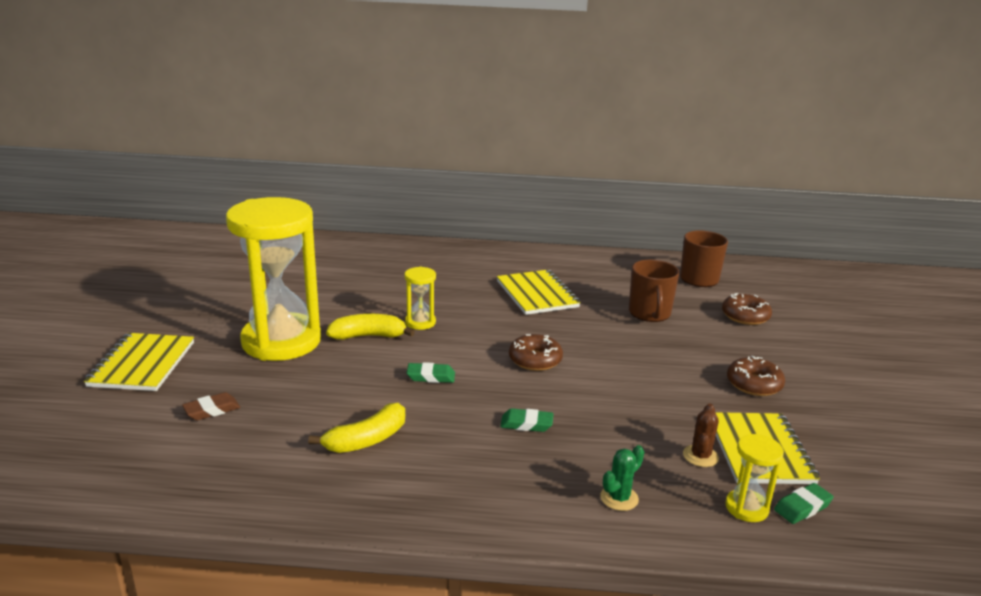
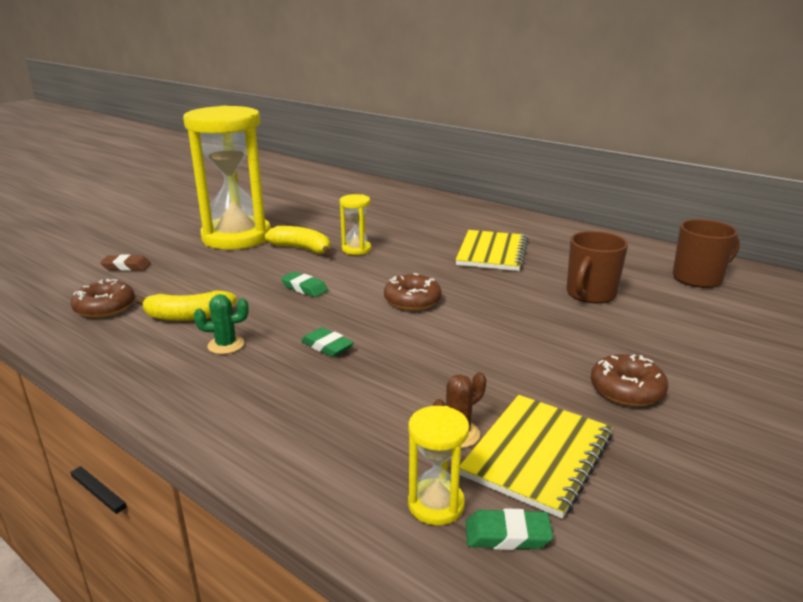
camera: 35 degrees right, 0 degrees up
yellow notebook [84,333,194,391] -> none
green cactus [600,445,644,511] -> green cactus moved to [194,294,249,354]
brown donut [722,293,772,325] -> brown donut moved to [71,279,135,318]

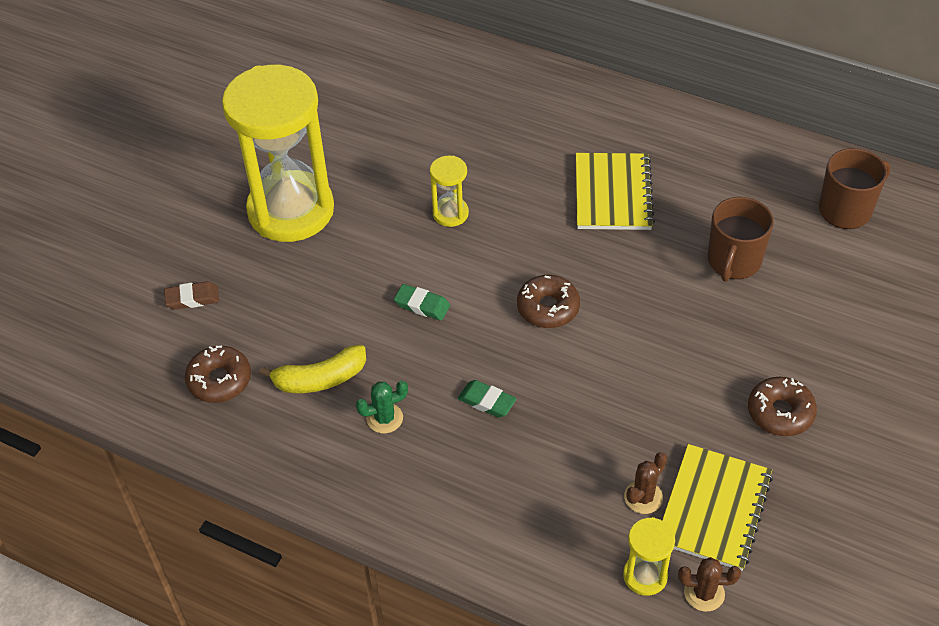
camera: 10 degrees left, 25 degrees up
yellow banana [265,226,331,255] -> none
green eraser [466,508,553,550] -> brown cactus [678,557,741,612]

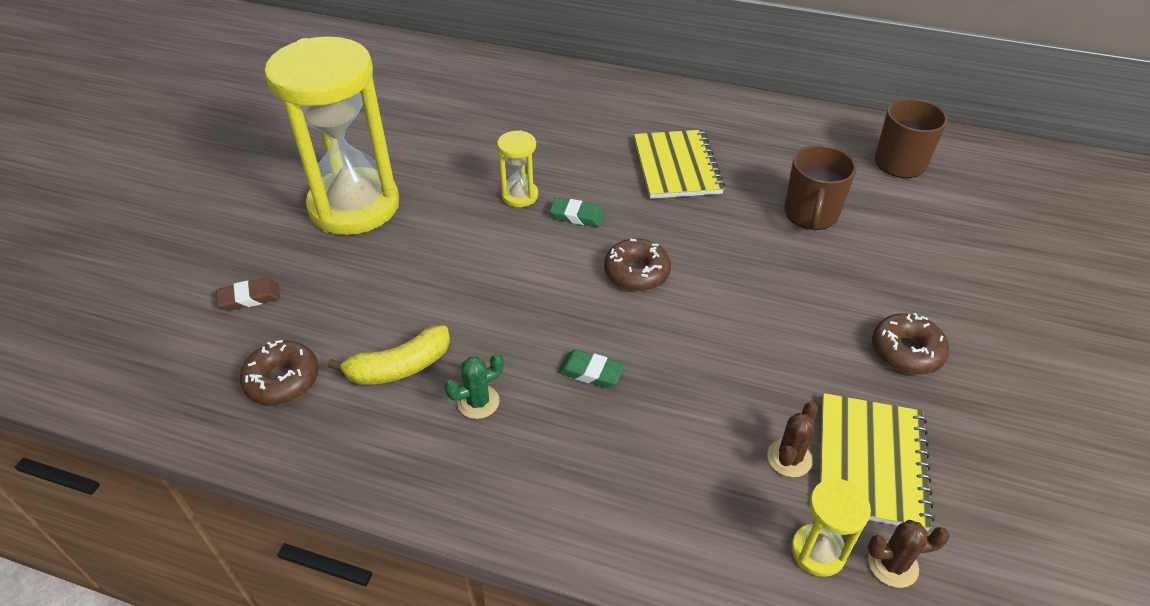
camera: 10 degrees left, 5 degrees down
green eraser [394,284,450,321] -> green eraser moved to [550,198,605,227]

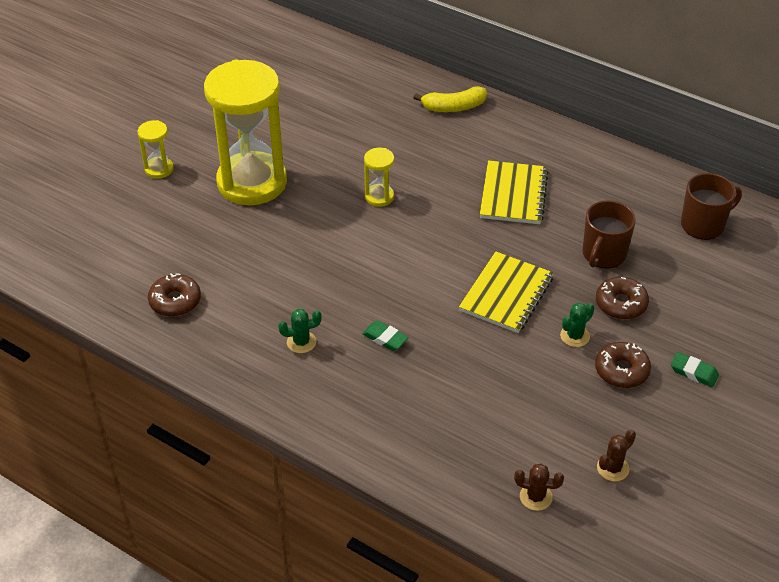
camera: 15 degrees right, 0 degrees up
brown eraser [216,278,280,311] -> none
yellow banana [328,325,450,385] -> yellow banana moved to [413,86,487,112]
green eraser [550,198,605,227] -> green eraser moved to [671,352,719,387]
brown donut [604,238,671,291] -> brown donut moved to [596,277,649,319]
brown cactus [767,402,818,477] -> brown cactus moved to [597,430,636,481]
yellow hourglass [791,478,871,577] -> yellow hourglass moved to [138,120,174,179]
yellow notebook [820,393,934,532] -> yellow notebook moved to [459,251,554,333]
none -> green cactus [560,303,594,347]

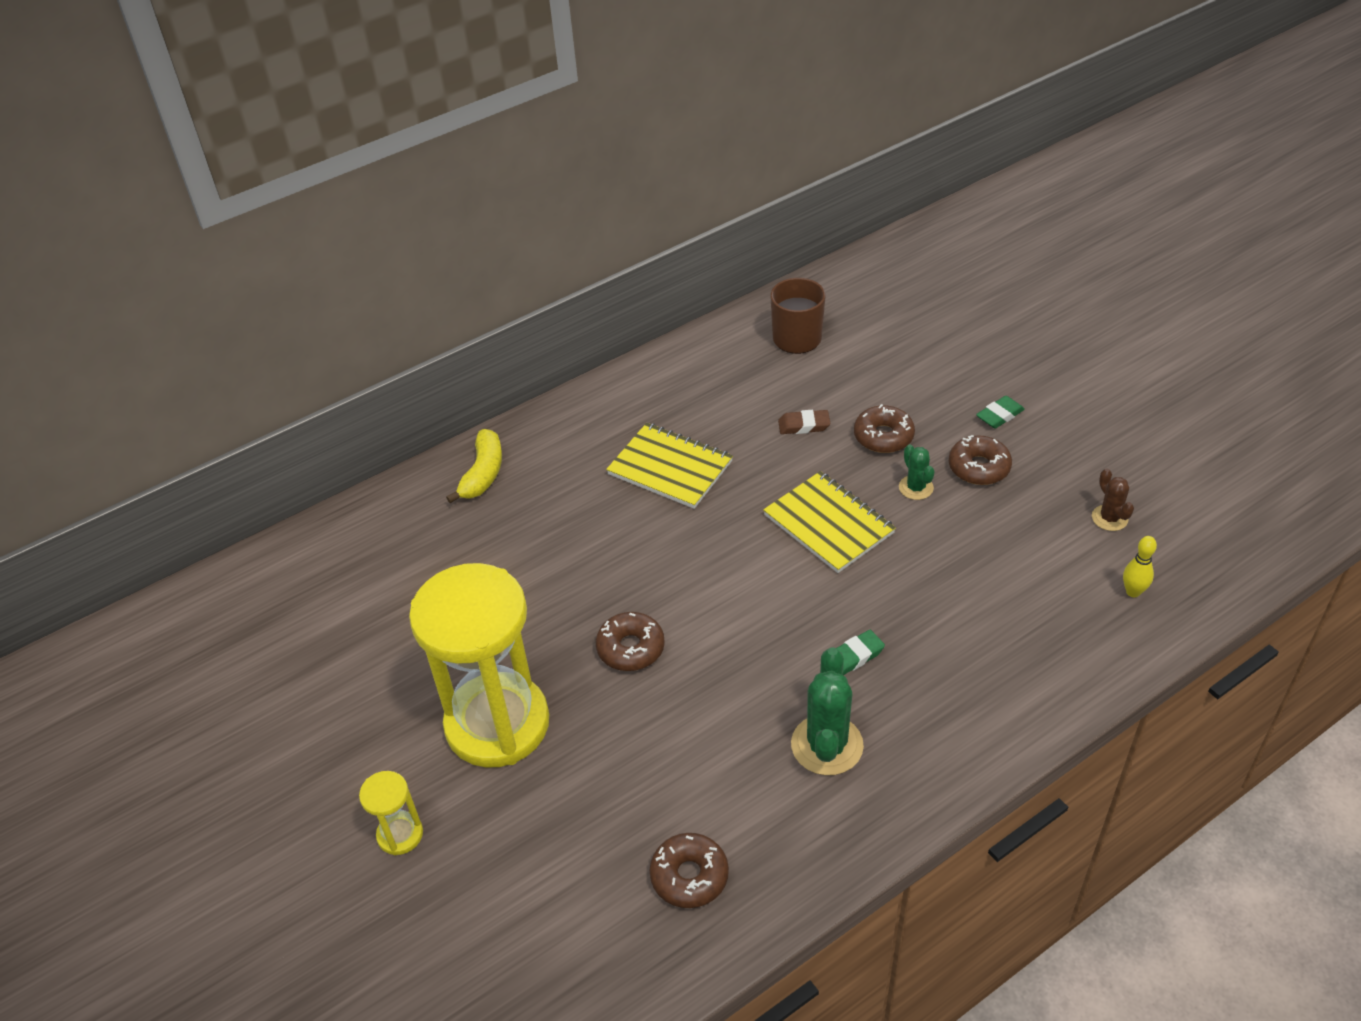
camera: 65 degrees left, 0 degrees up
green cactus [278,309,322,353] -> green cactus [791,647,864,775], size x1.78
yellow hourglass [364,148,394,207] -> none
brown cactus [514,464,564,511] -> yellow bowling pin [1123,536,1157,597]
brown mug [583,200,636,268] -> brown eraser [778,410,830,434]
none -> brown donut [596,612,665,671]

